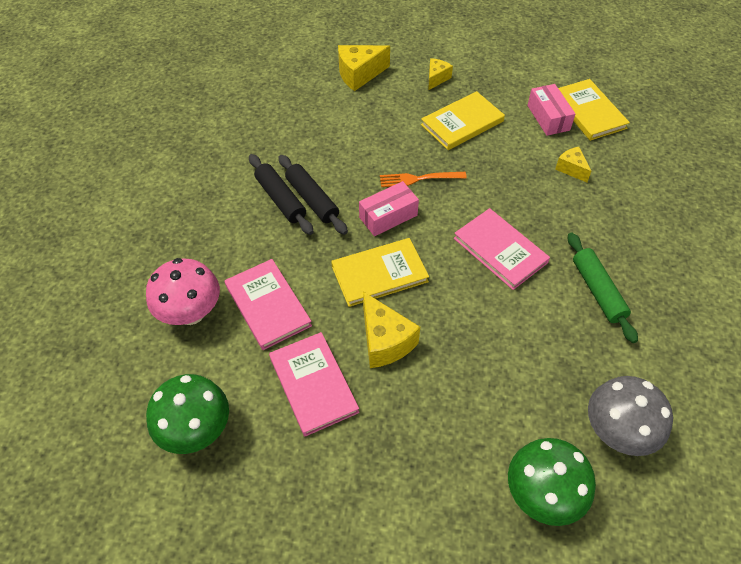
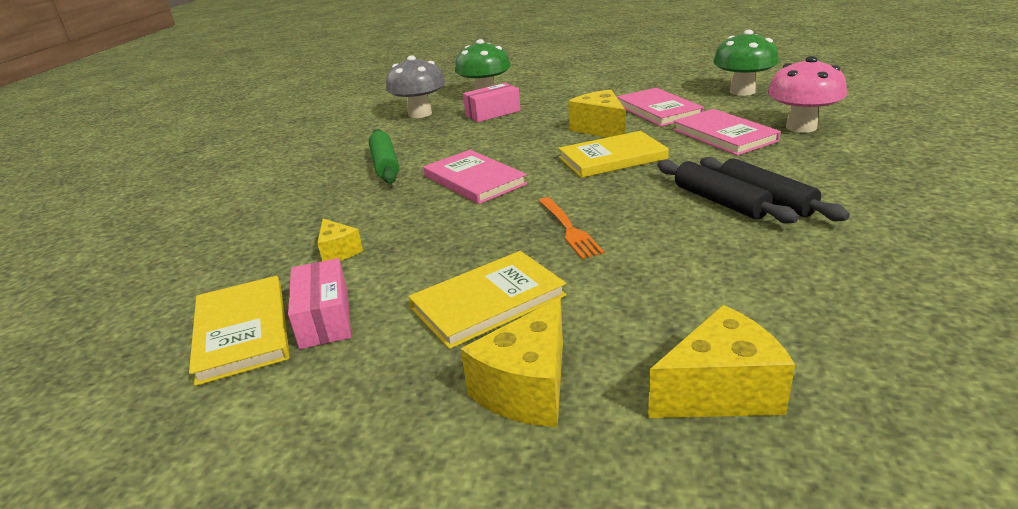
camera: 175 degrees left, 25 degrees down
pink box [359,181,419,236] -> pink box moved to [463,83,521,122]
orange fork [380,172,467,187] -> orange fork turned 75 degrees clockwise [539,197,605,259]
yellow cheese [428,58,453,90] -> yellow cheese [461,298,563,427], size x1.69

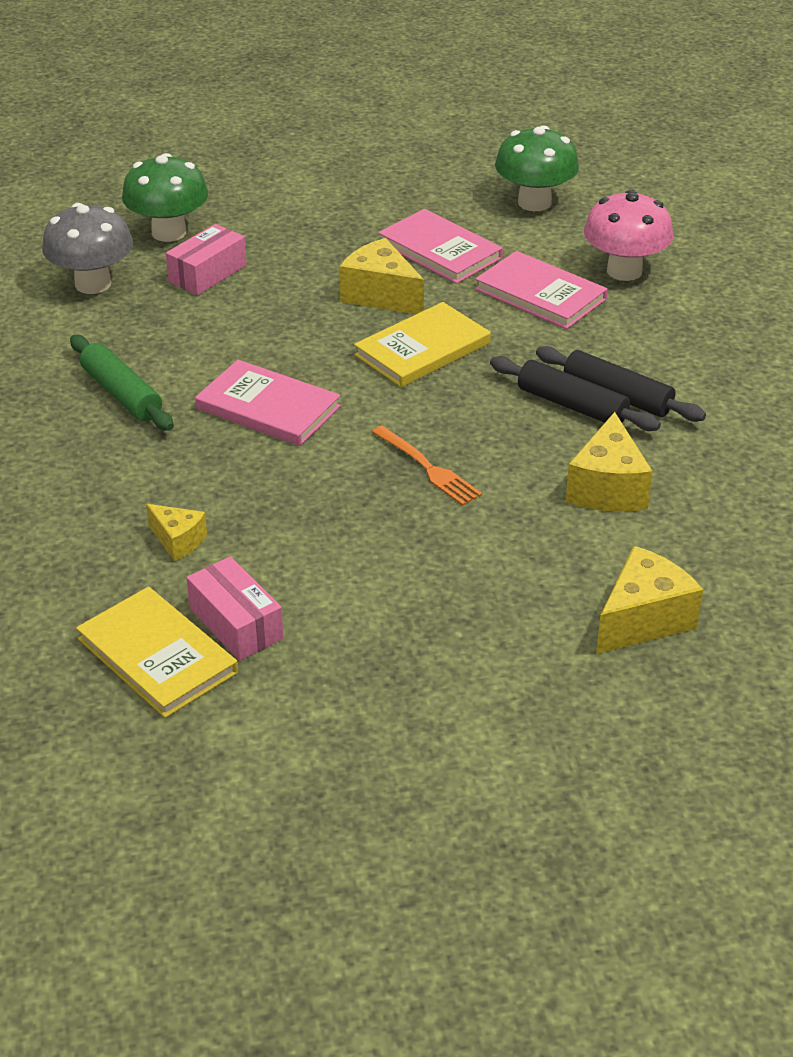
camera: 25 degrees left, 10 degrees up
yellow book [408,251,567,349] -> none
yellow cheese [461,298,563,427] -> yellow cheese moved to [566,412,653,512]

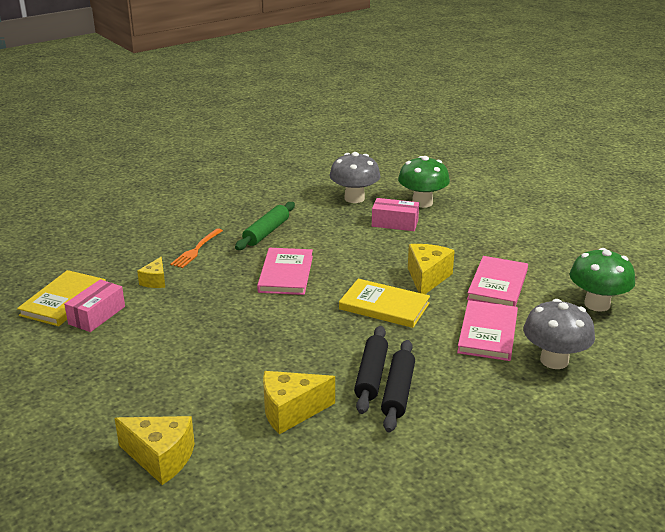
camera: 65 degrees right, 10 degrees down
orange fork [372,425,482,506] -> orange fork moved to [170,228,223,268]
pink mushroom [584,190,673,281] -> grey mushroom [524,299,595,369]

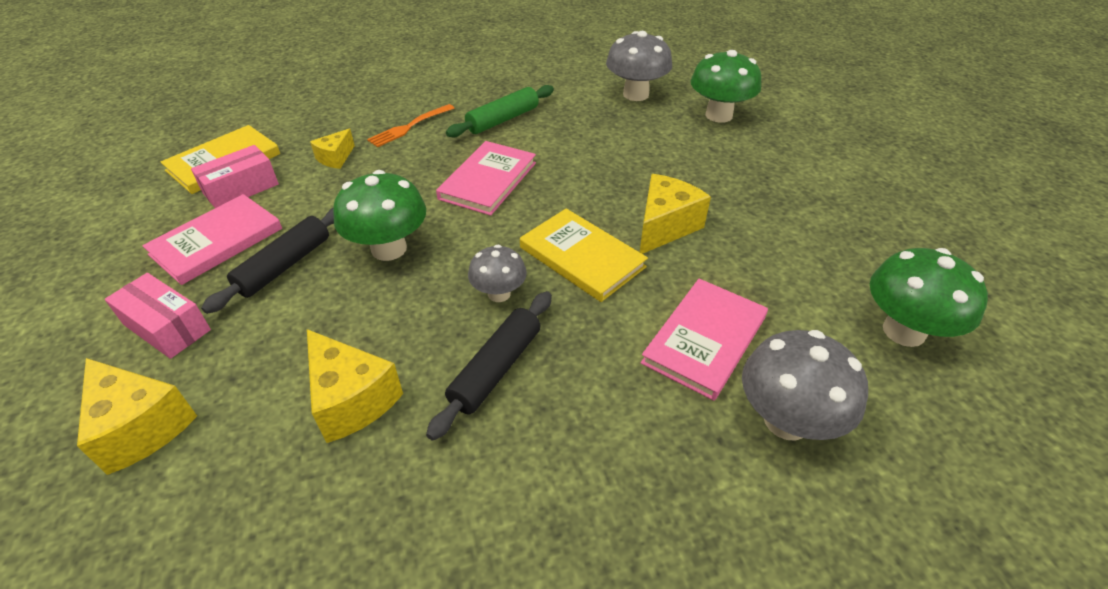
camera: 20 degrees right, 15 degrees up
yellow cheese [263,371,335,434] -> yellow cheese turned 135 degrees counterclockwise [307,329,403,443]
pink box [372,198,419,231] -> pink box moved to [105,273,211,359]
black rolling pin [381,340,415,432] -> black rolling pin moved to [201,207,334,314]
pink book [467,256,528,307] -> pink book moved to [142,194,282,285]
none -> green mushroom [333,170,426,261]
none -> grey mushroom [468,245,527,302]

